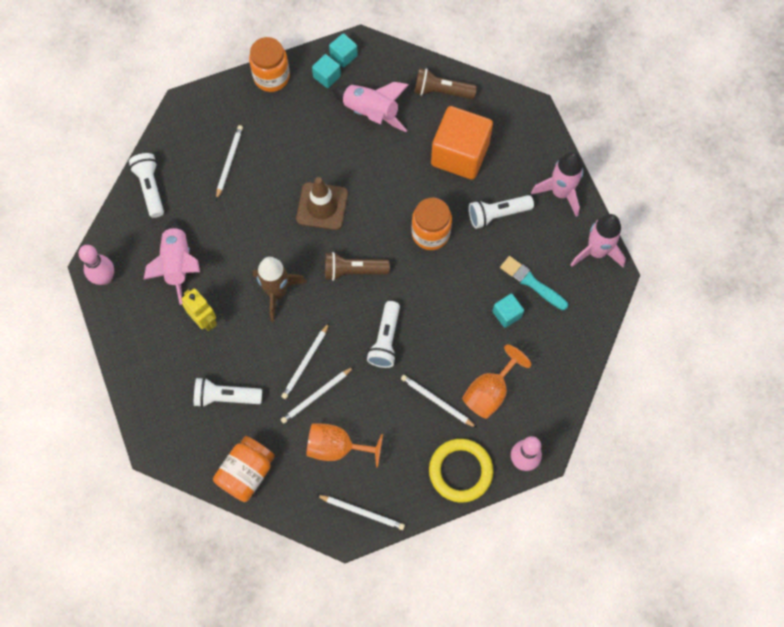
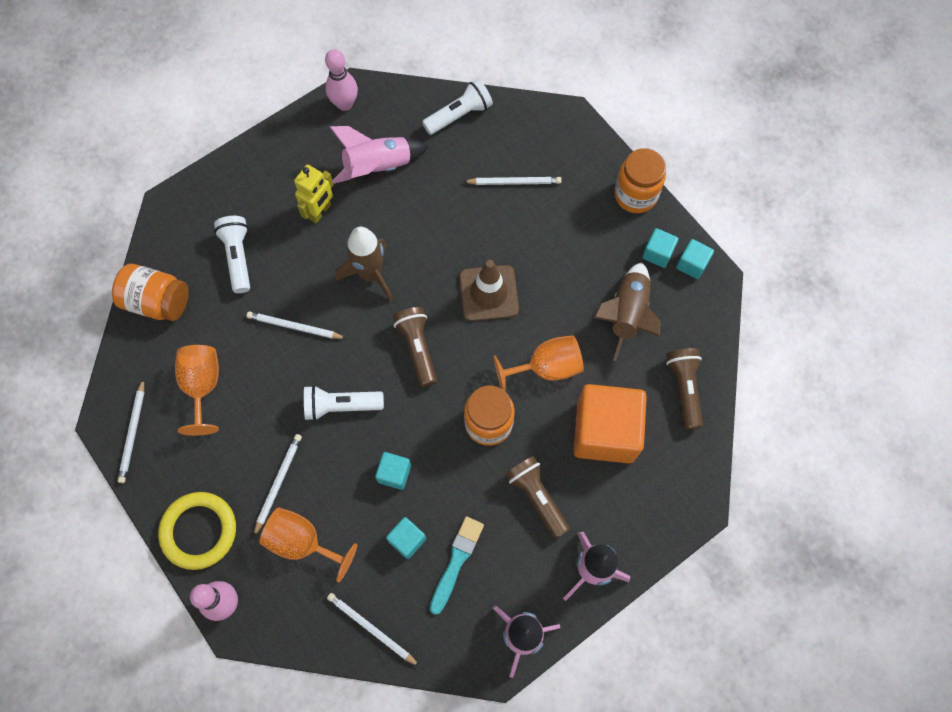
camera: 75 degrees right, 0 degrees up
white pencil [281,367,354,424] -> white pencil moved to [327,593,420,667]
pink rocket [332,82,409,132] -> brown rocket [594,262,661,361]
white flashlight [469,195,534,229] -> brown flashlight [505,456,570,539]
none -> turquoise cube [375,452,411,490]
none -> orange goblet [494,335,584,392]

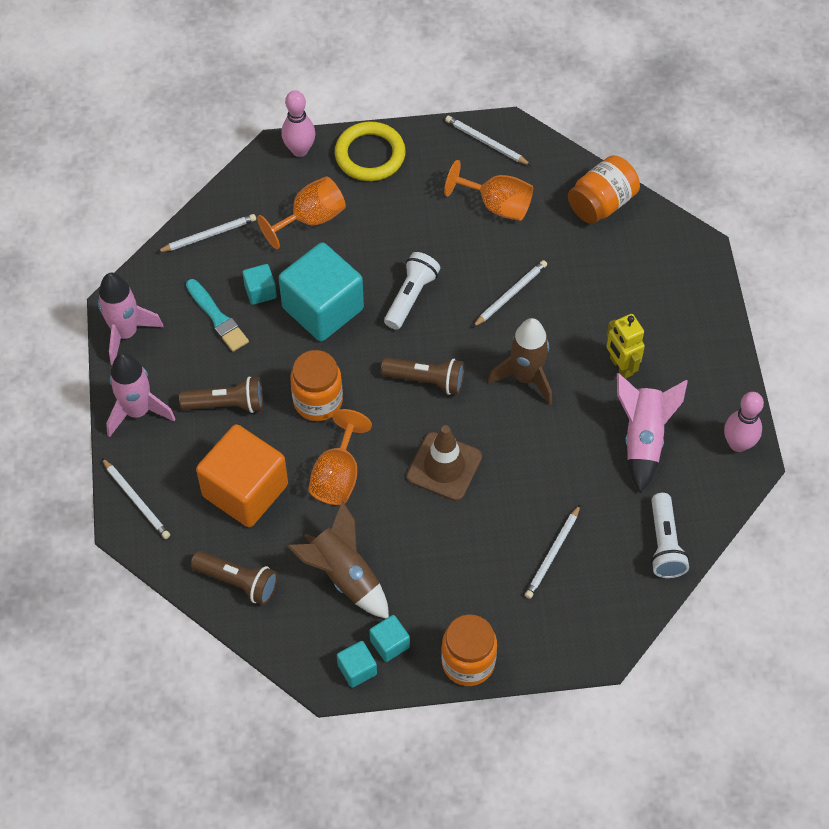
camera: 120 degrees right, 10 degrees down
white flashlight [214,216,250,293] -> none
white pencil [254,434,302,536] -> white pencil moved to [102,458,170,539]
turquoise cube [375,452,411,490] -> turquoise cube [279,242,364,341], size x2.23

